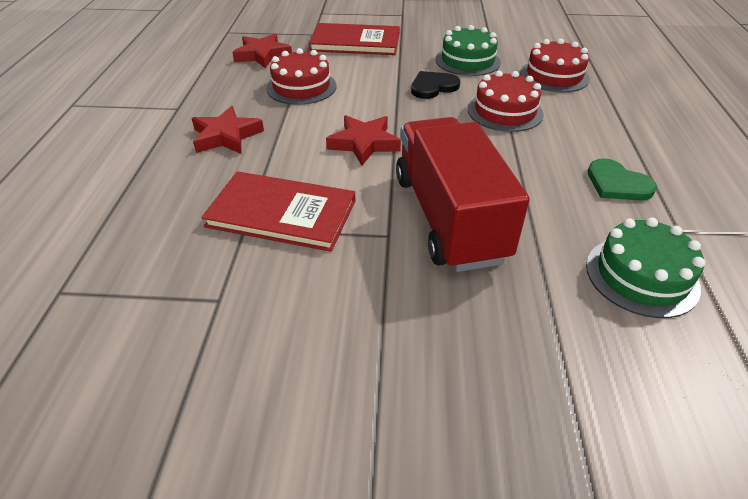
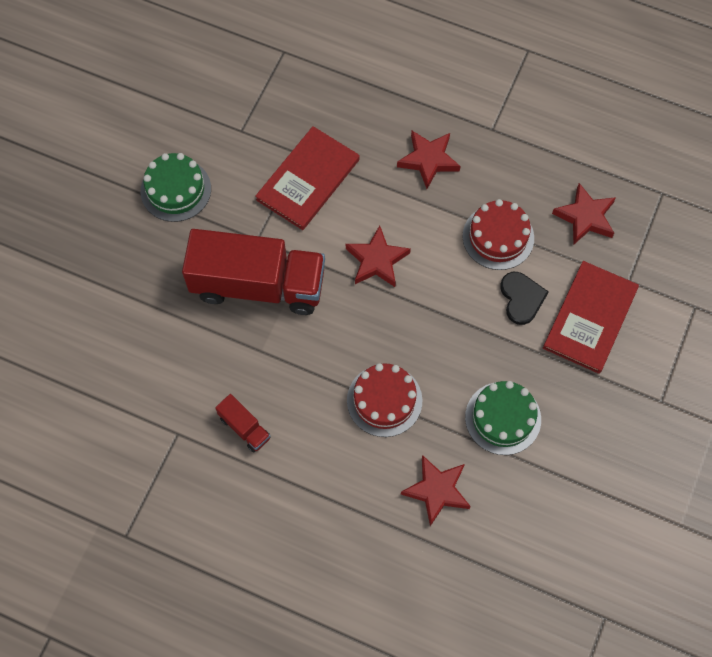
camera: 110 degrees right, 25 degrees up
black heart [411,71,460,99] -> black heart moved to [500,272,549,325]
red cake [520,39,590,92] -> red star [401,455,471,526]
green cake [586,217,705,318] -> green cake moved to [141,153,211,222]
green heart [588,158,657,200] -> red truck [215,394,271,453]

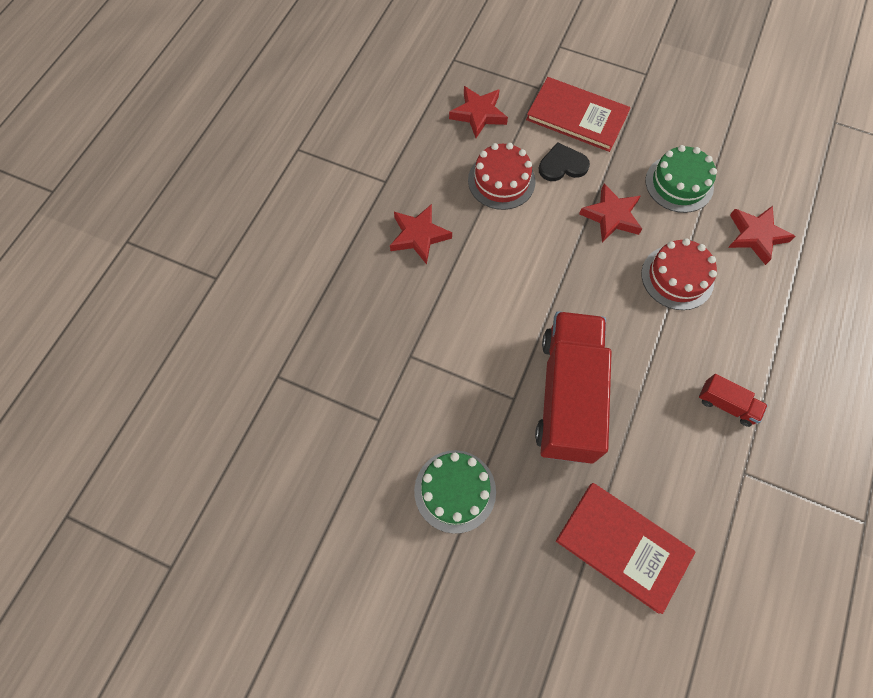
camera: 90 degrees left, 0 degrees up
red truck [215,394,271,453] -> red truck turned 75 degrees clockwise [699,374,768,427]
red book [255,126,360,230] -> red book moved to [556,483,695,614]
red star [346,225,411,287] -> red star moved to [579,184,642,242]

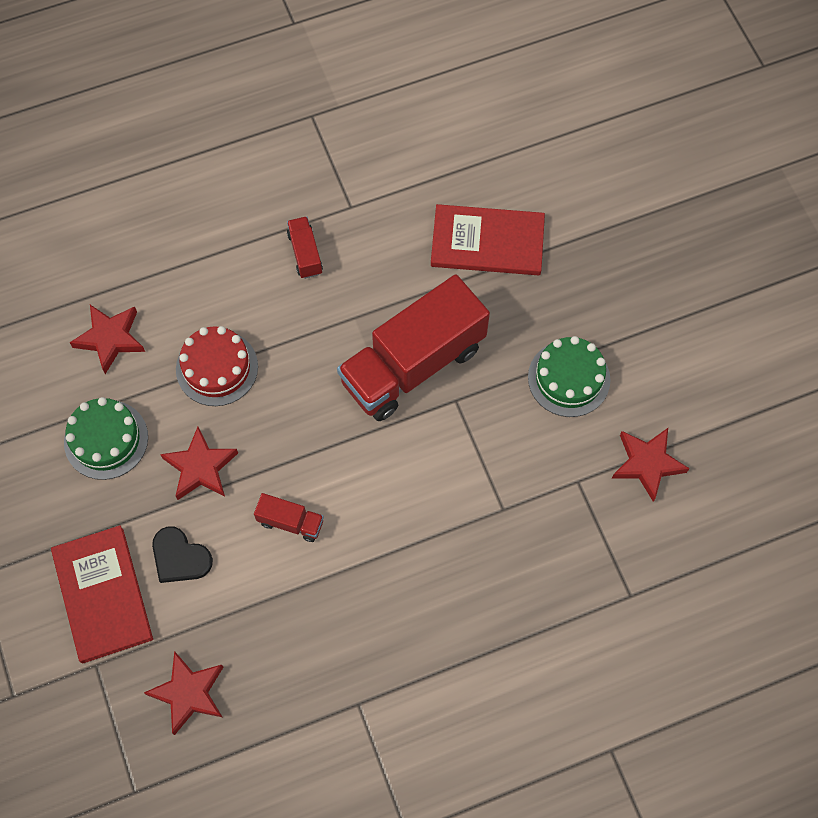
camera: 135 degrees left, 0 degrees up
red star [390,204,452,264] -> red star moved to [612,428,690,502]
red cake [468,143,536,210] -> none
red book [556,483,695,614] -> red book turned 75 degrees counterclockwise [431,204,545,275]
none -> red truck [254,493,324,542]

